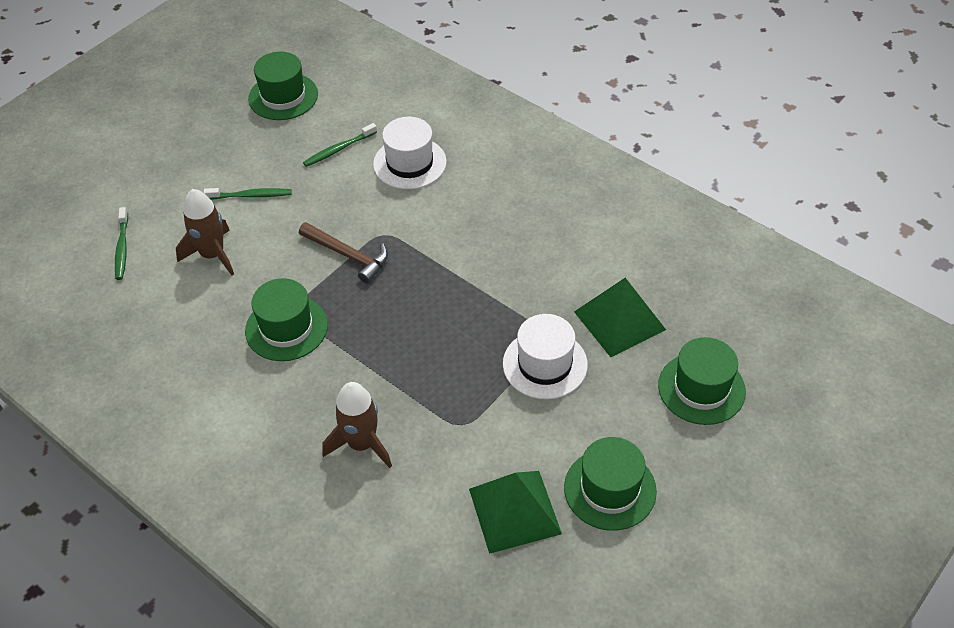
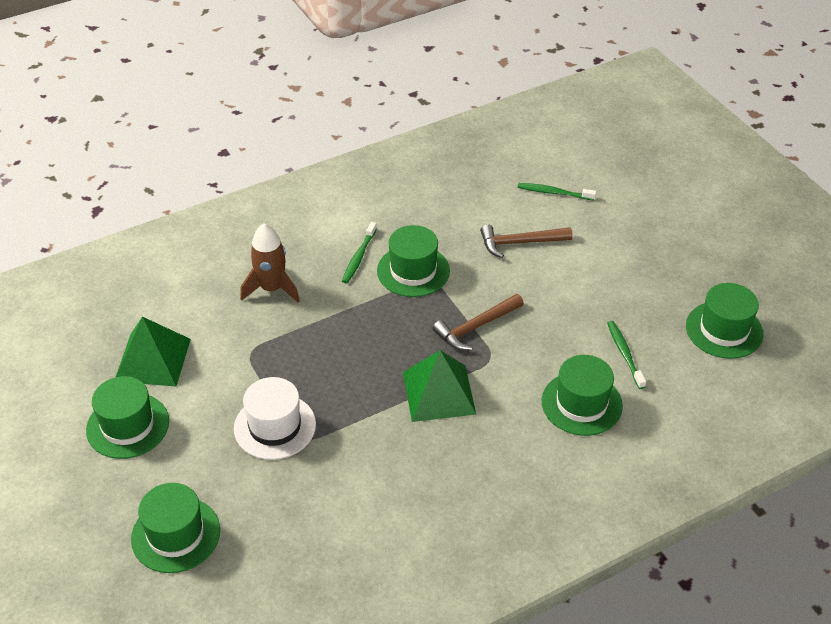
camera: 110 degrees right, 5 degrees down
brown rocket [176,189,234,276] -> brown hammer [480,224,573,258]
green toothbrush [204,188,292,200] -> green toothbrush moved to [342,222,377,284]
white hat [373,117,447,190] -> green hat [542,355,623,436]
green pyramid [574,278,666,357] -> green pyramid moved to [403,350,476,422]

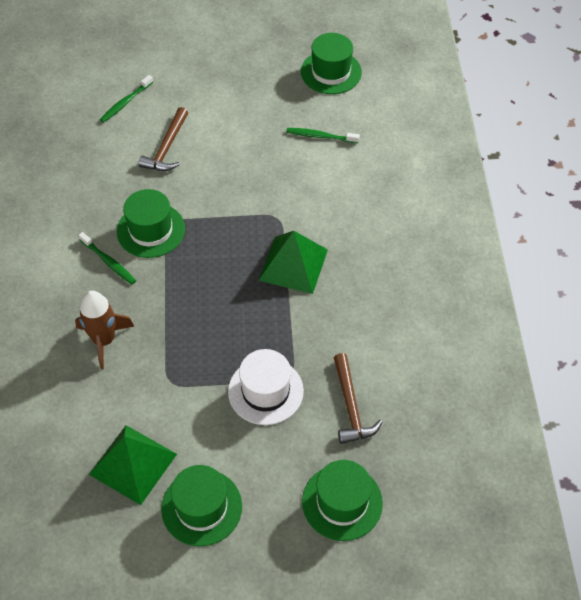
camera: 65 degrees left, 10 degrees up
brown hammer [432,294,524,350] -> brown hammer moved to [334,353,382,444]
green hat [542,355,623,436] -> none

